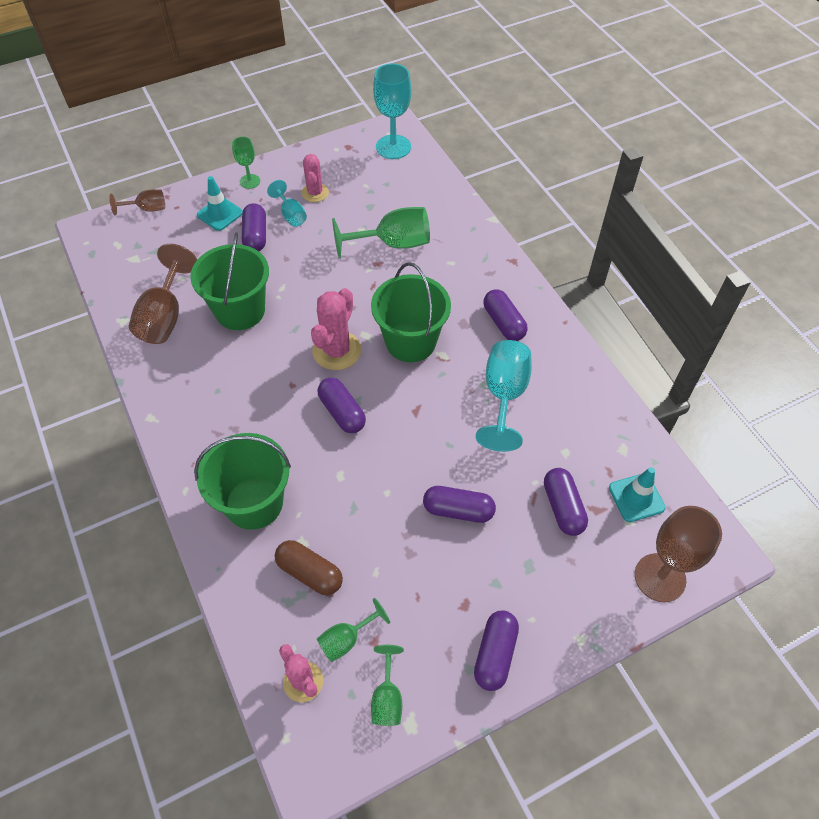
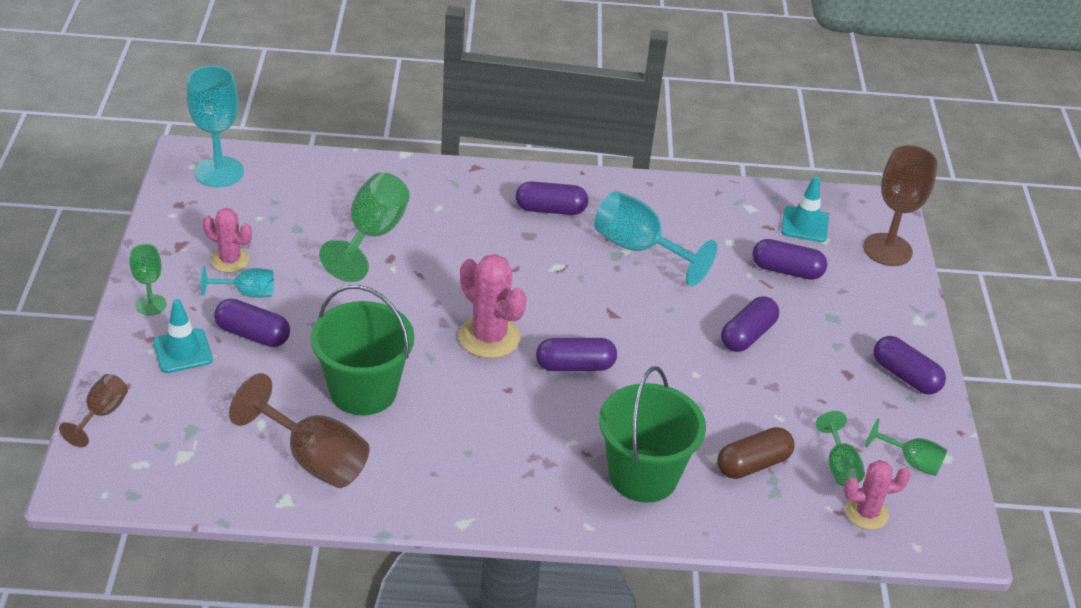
camera: 65 degrees left, 15 degrees down
green bucket [371,262,451,362] -> none

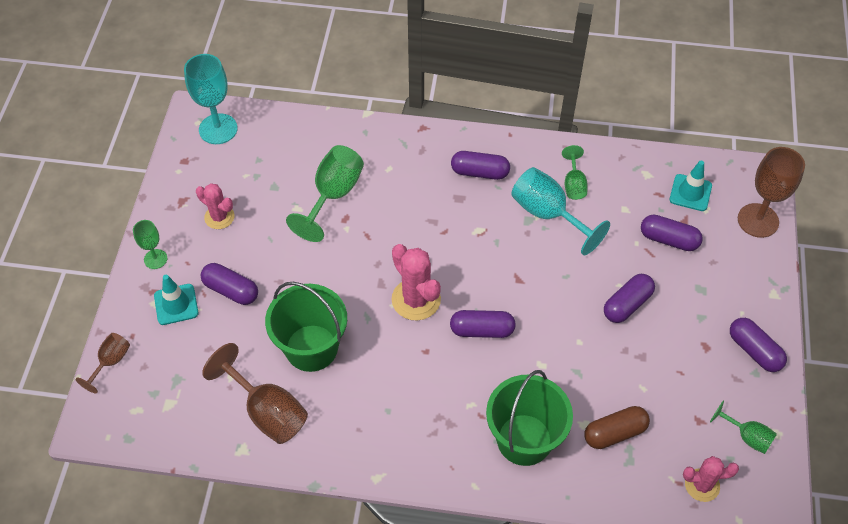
camera: 10 degrees right, 15 degrees up
turquoise goblet [200,266,274,298] -> none
green goblet [816,411,865,486] -> green goblet moved to [562,145,588,200]

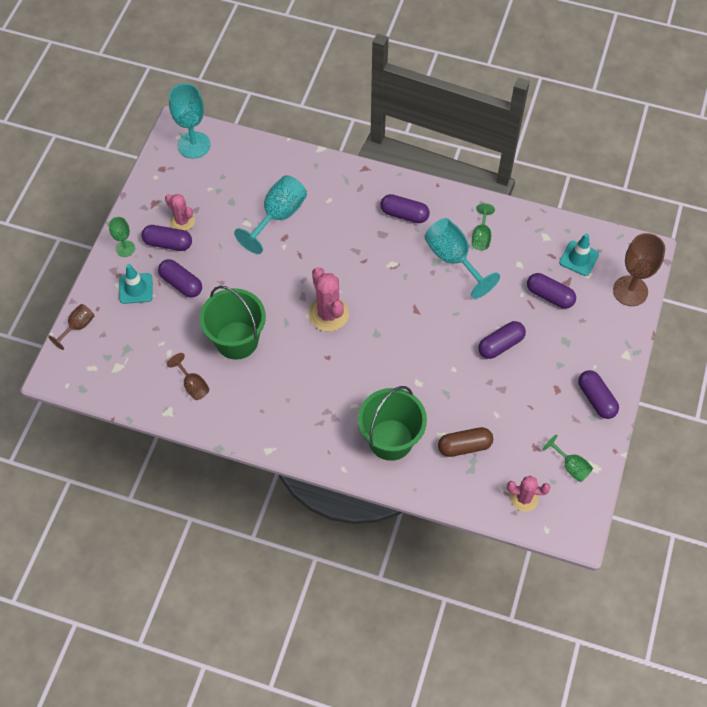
camera: 10 degrees right, 5 degrees up
brown goblet [202,343,308,444] -> brown goblet [167,353,209,400], size x0.56
green goblet [286,145,364,242] -> turquoise goblet [234,175,307,254]
purple capsule [450,310,516,338] -> purple capsule moved to [141,225,192,251]

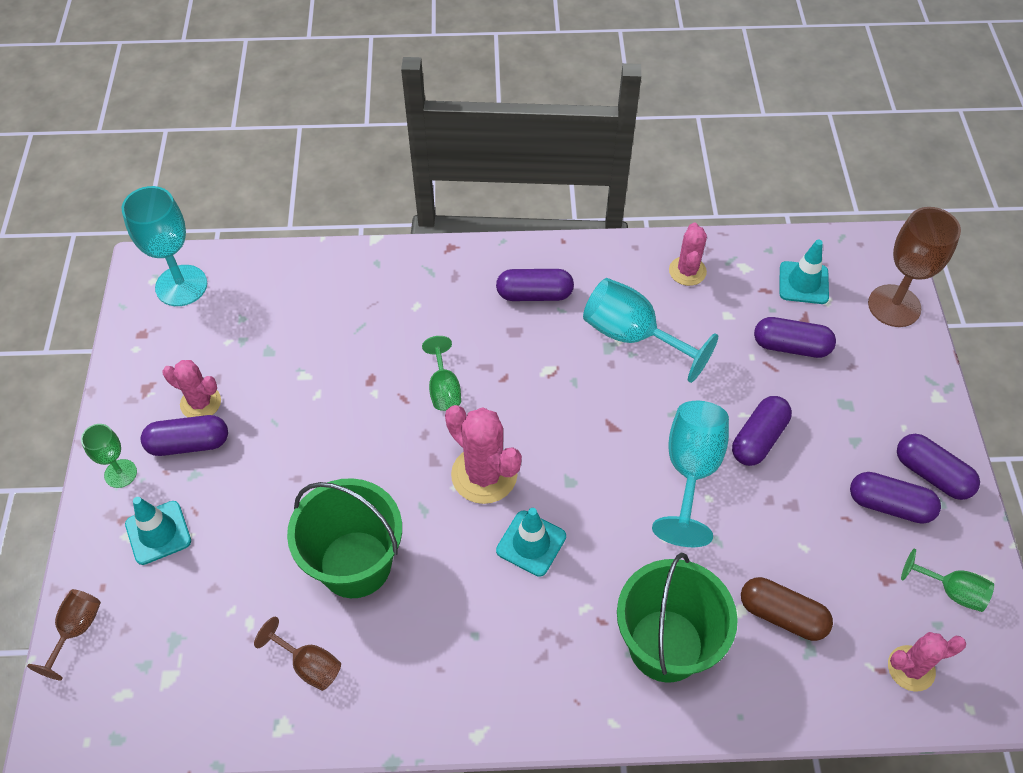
camera: 20 degrees left, 5 degrees down
purple capsule [158,259,202,298] -> purple capsule moved to [850,472,941,524]
turquoise goblet [234,175,307,254] -> turquoise goblet moved to [652,401,729,547]
brown capsule [438,427,493,457] -> brown capsule turned 60 degrees clockwise [741,577,833,641]
green goblet [472,203,495,250] -> green goblet moved to [422,336,461,411]
none -> turquoise traffic cone [496,508,566,577]
none -> pink cactus [669,222,707,286]

